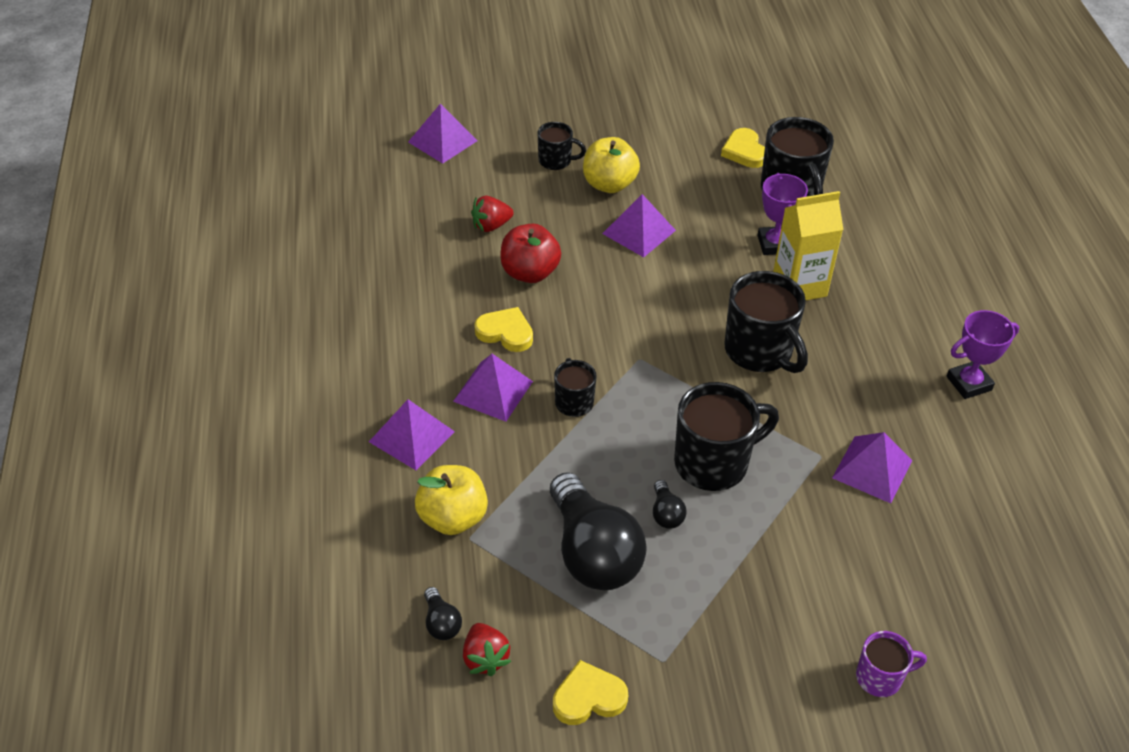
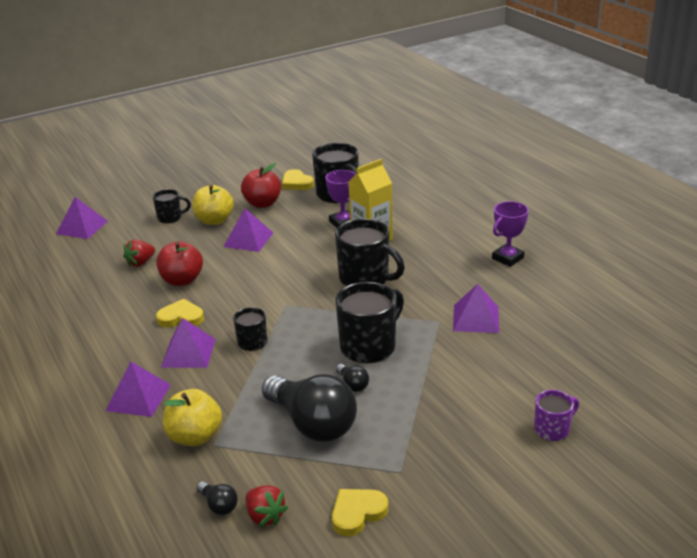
camera: 20 degrees left, 15 degrees down
none -> red apple [241,163,281,208]

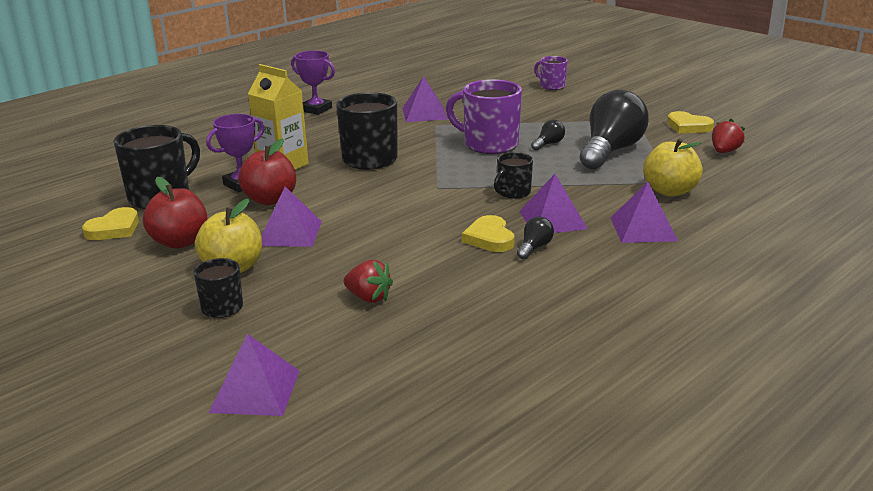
camera: 105 degrees left, 5 degrees down
red apple [156,241,203,286] -> red apple moved to [238,139,296,205]
black light bulb [196,482,237,515] -> black light bulb moved to [517,217,554,260]
black mug [336,282,404,363] -> purple mug [446,79,522,154]

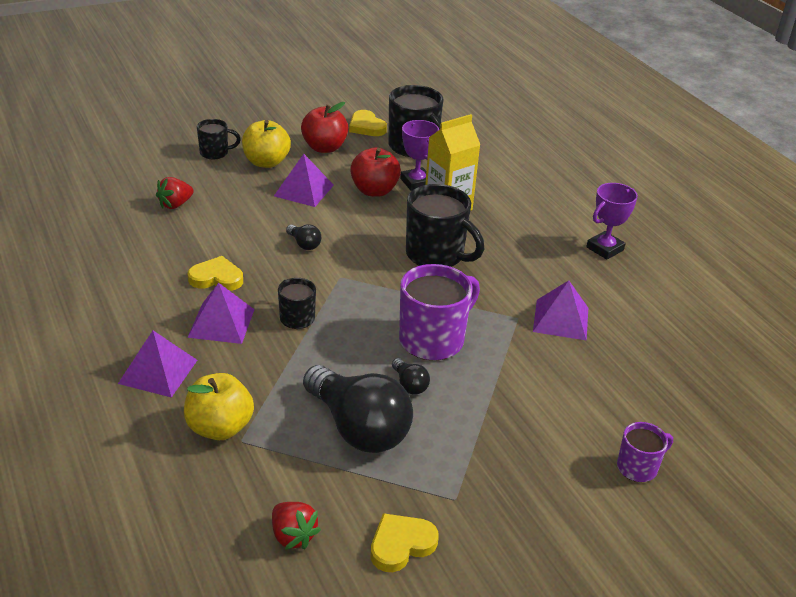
camera: 105 degrees right, 10 degrees up
purple pyramid [209,334,299,416] -> none
black light bulb [517,217,554,260] -> black light bulb moved to [286,225,321,250]

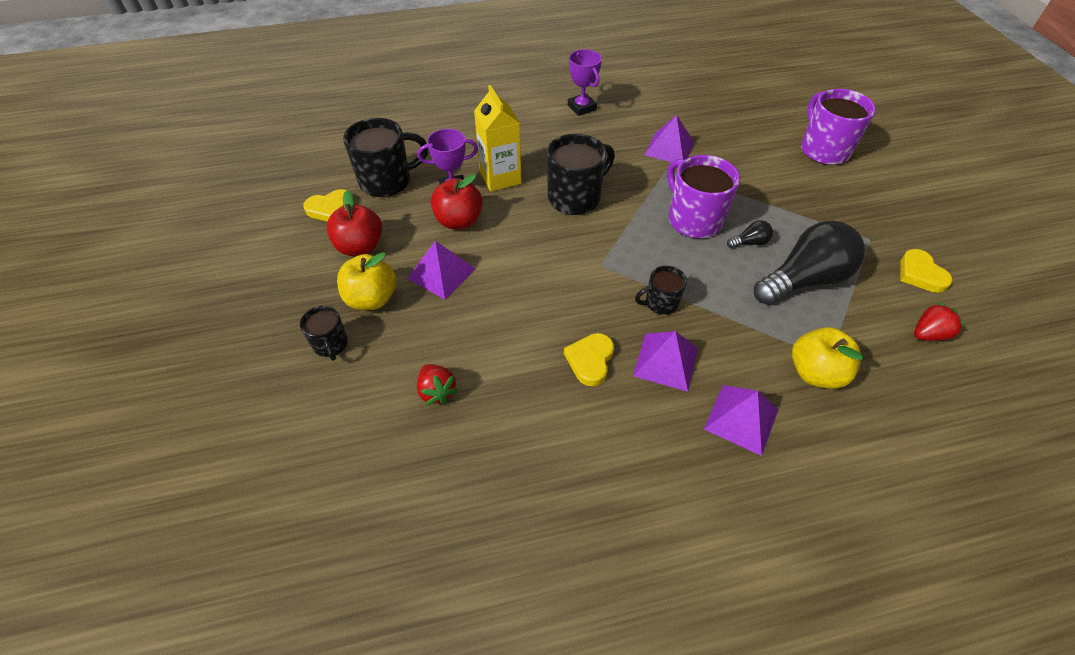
camera: 75 degrees left, 15 degrees up
black mug [197,119,241,159] -> black mug turned 150 degrees clockwise [300,306,348,361]
black light bulb [286,225,321,250] -> none
purple mug [617,422,673,482] -> purple mug [801,89,876,165], size x1.83

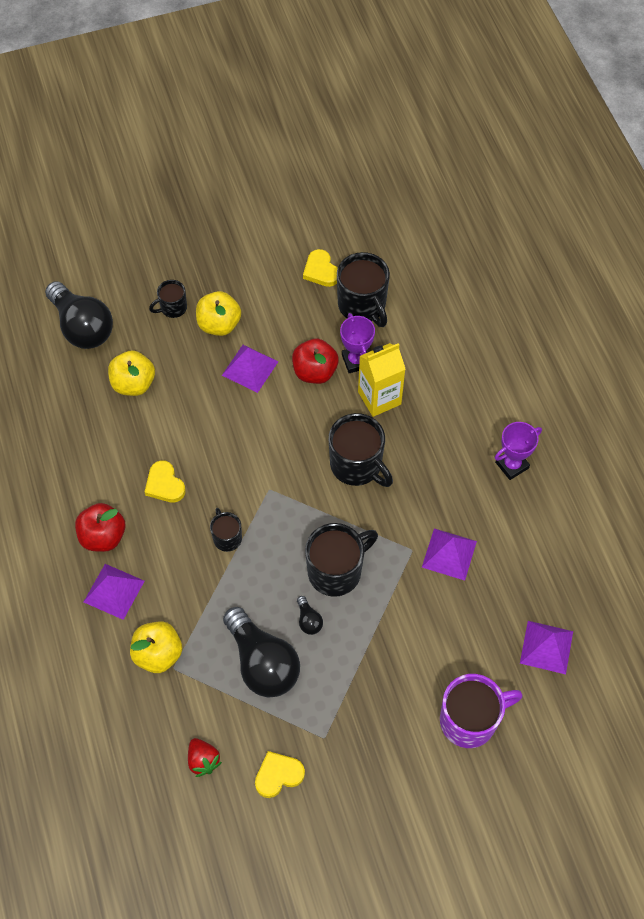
camera: 85 degrees right, 10 degrees up
red apple [326,191,382,256] -> red apple moved to [75,503,125,552]
red strawberry [417,364,458,405] -> yellow apple [108,350,155,396]
yellow heart [564,333,614,386] -> yellow heart turned 135 degrees counterclockwise [145,461,186,503]
purple pyramid [633,331,698,392] -> purple pyramid moved to [520,621,573,674]
purple mug [667,155,740,239] -> black mug [305,523,378,597]
none -> black light bulb [45,281,113,349]

